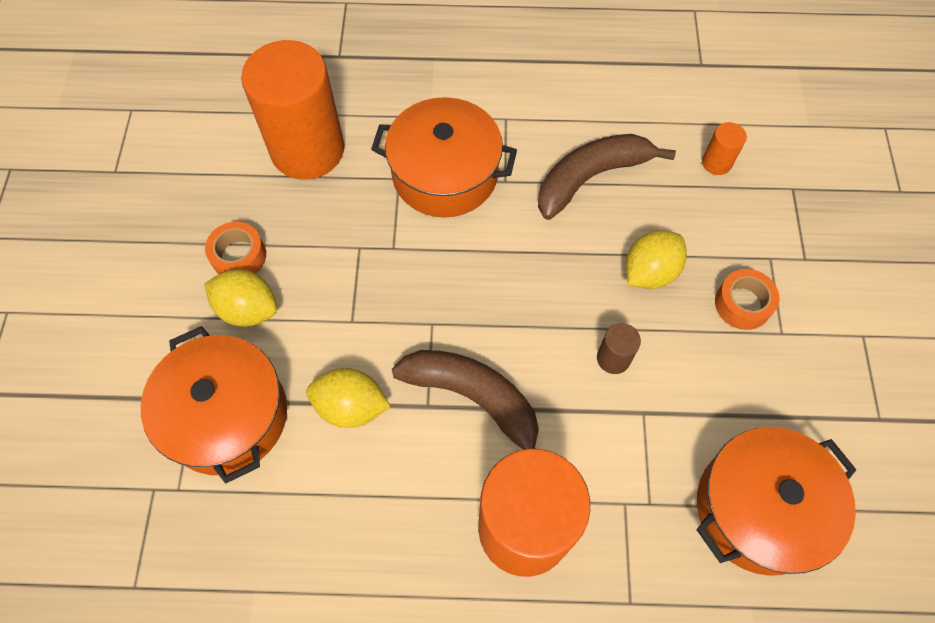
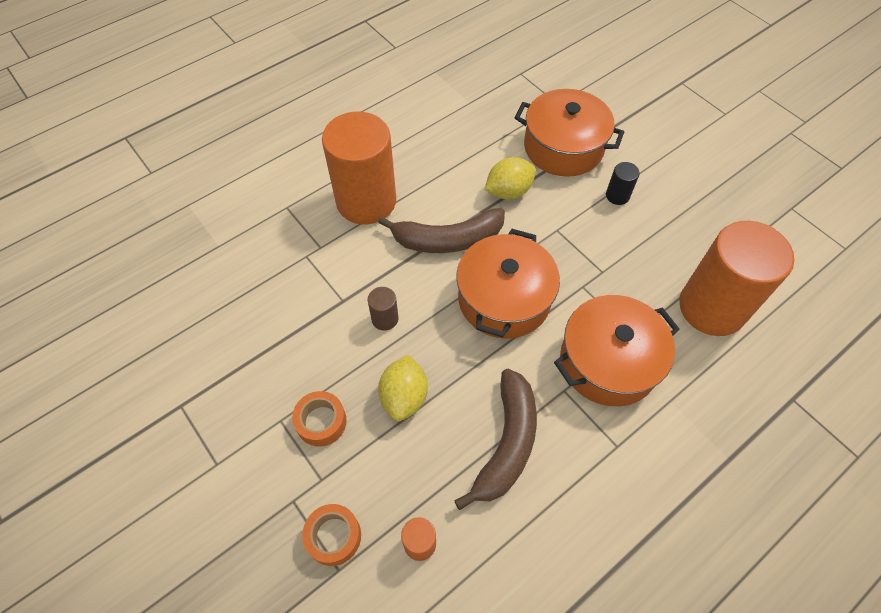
camera: 140 degrees right, 5 degrees down
yellow lemon [204,269,277,327] -> black cylinder [606,162,640,205]
orange tape [205,222,266,274] -> orange tape moved to [302,504,361,566]
orange pot [697,427,856,576] -> orange pot moved to [456,229,560,339]

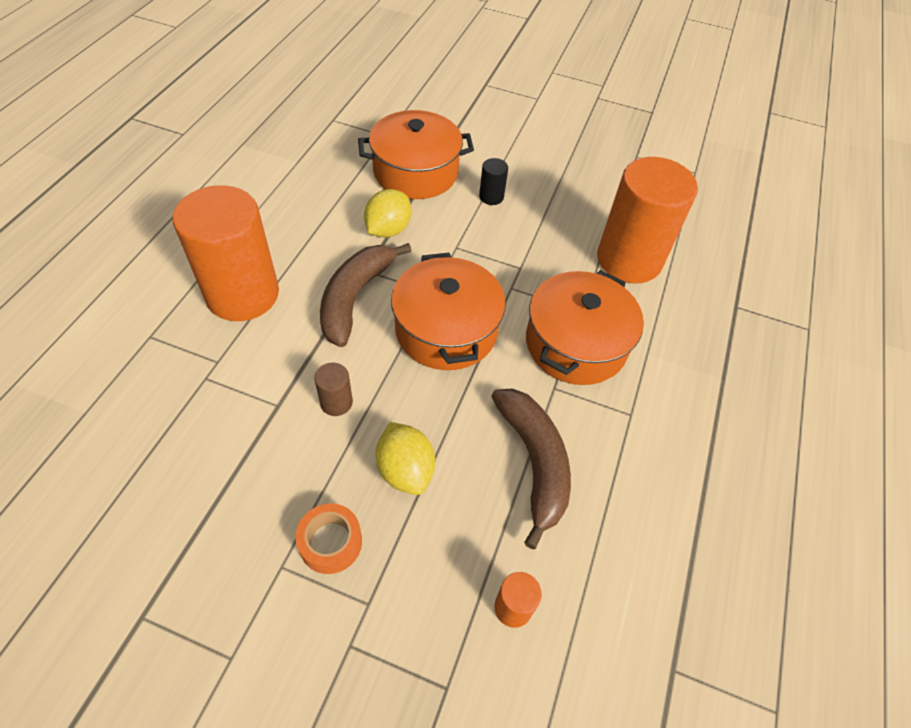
camera: 35 degrees left, 5 degrees down
orange tape [302,504,361,566] -> none
brown banana [378,208,505,253] -> brown banana turned 150 degrees clockwise [320,243,412,347]

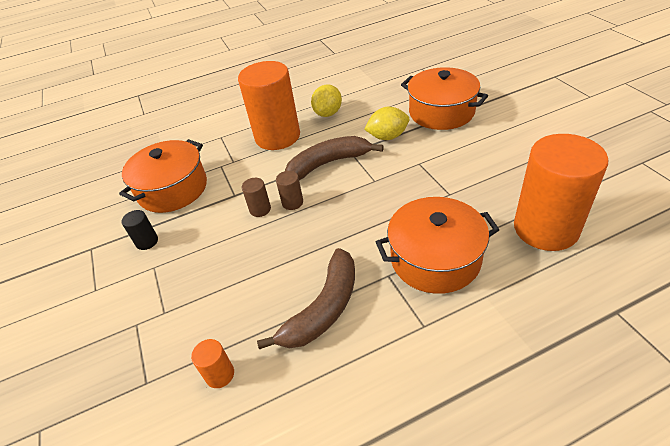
camera: 55 degrees right, 10 degrees down
orange tape [295,503,362,574] -> none
yellow lemon [376,422,435,495] -> yellow lemon moved to [311,84,342,117]
orange pot [391,253,506,370] -> orange pot moved to [119,139,207,213]
black cylinder [479,158,508,205] -> black cylinder moved to [121,210,158,250]
none -> brown cylinder [276,171,303,210]

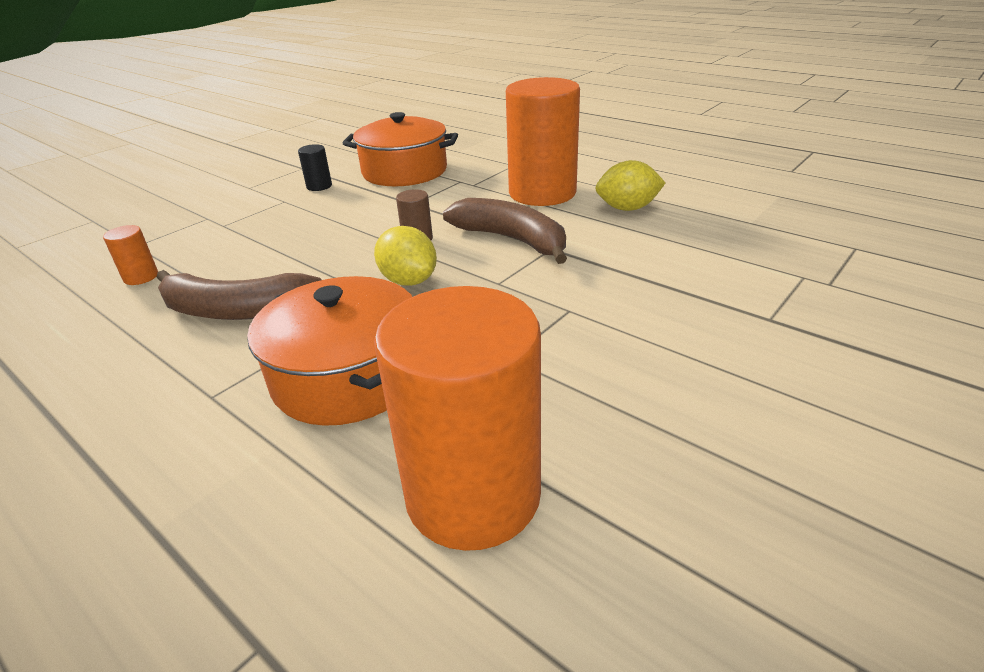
camera: 60 degrees right, 10 degrees down
brown cylinder [242,178,271,217] -> none
yellow lemon [364,107,409,140] -> yellow lemon moved to [374,226,437,286]
orange pot [401,67,488,130] -> none

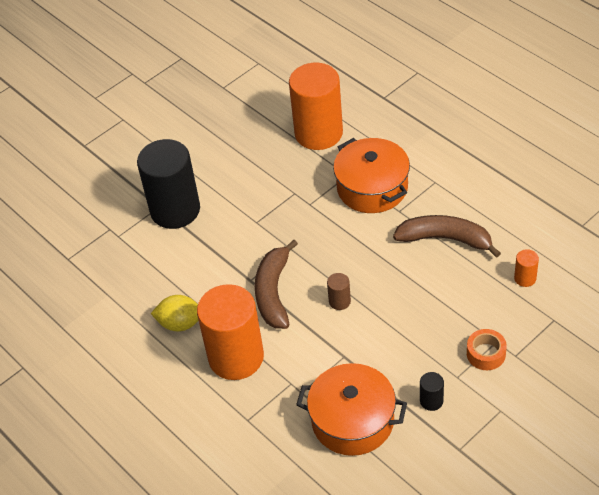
camera: 170 degrees left, 15 degrees up
yellow lemon [374,226,437,286] -> none
brown banana [443,198,567,264] -> brown banana turned 45 degrees clockwise [254,240,298,329]
none -> black cylinder [137,139,200,229]
none -> orange tape [467,329,507,370]

